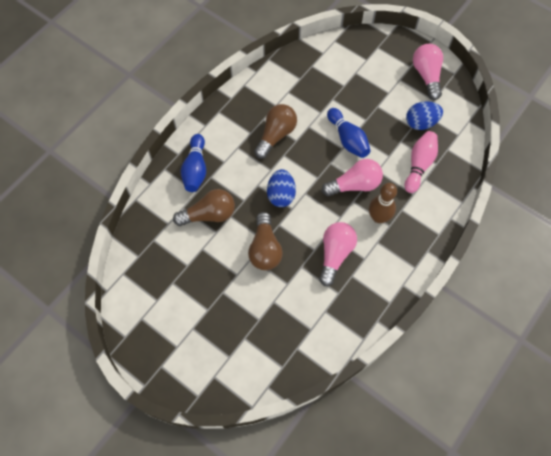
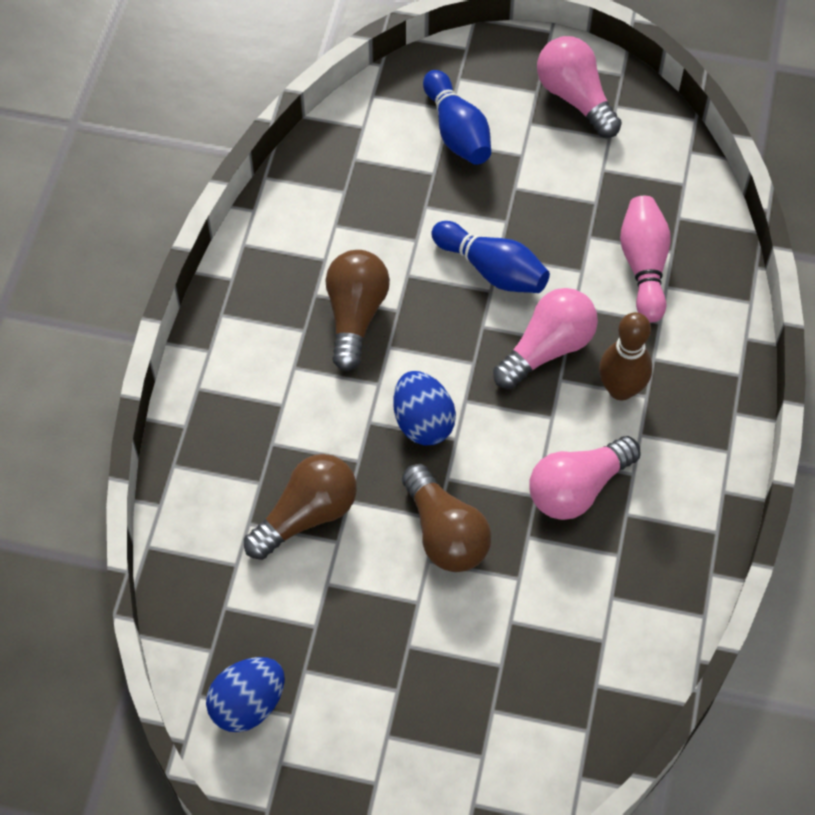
camera: 25 degrees left, 5 degrees down
blue bowling pin [181,134,206,192] -> blue bowling pin moved to [423,70,491,165]
pink light bulb [319,222,357,286] -> pink light bulb turned 120 degrees counterclockwise [529,436,641,520]
blue egg [406,101,443,130] -> blue egg moved to [206,657,285,732]

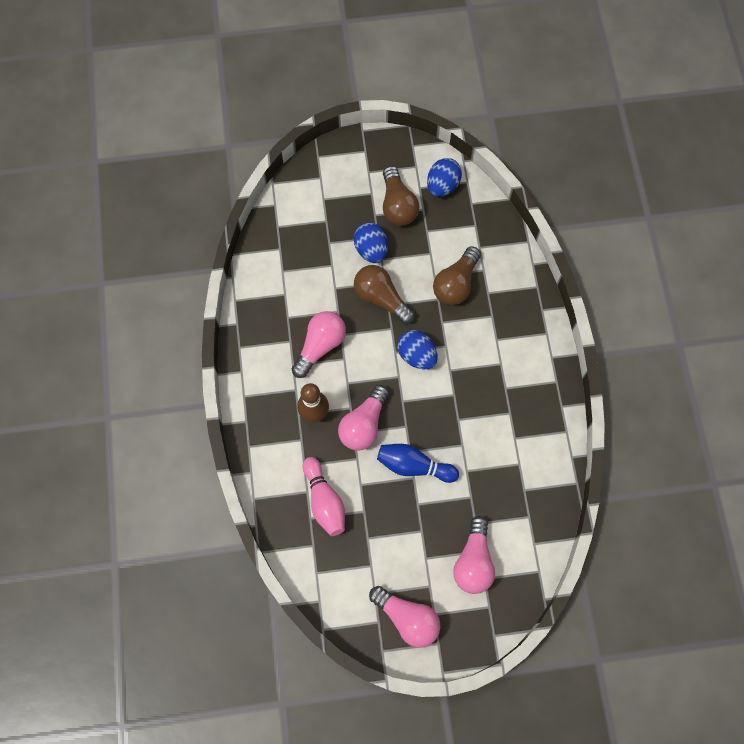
camera: 160 degrees right, 10 degrees up
brown light bulb [326,250,390,371] -> brown light bulb moved to [383,166,419,226]
blue bowling pin [423,70,491,165] -> pink light bulb [453,516,495,594]
none -> blue egg [354,222,388,263]

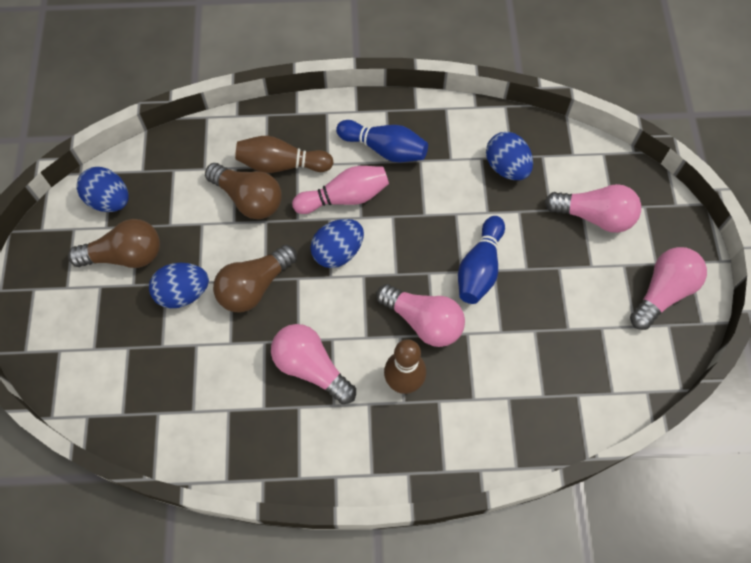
camera: 85 degrees left, 5 degrees down
pink bowling pin [303,457,345,536] -> pink bowling pin moved to [292,166,389,214]
none -> brown bowling pin [235,136,333,173]
none -> blue bowling pin [336,120,428,162]
none -> blue egg [486,132,533,180]

